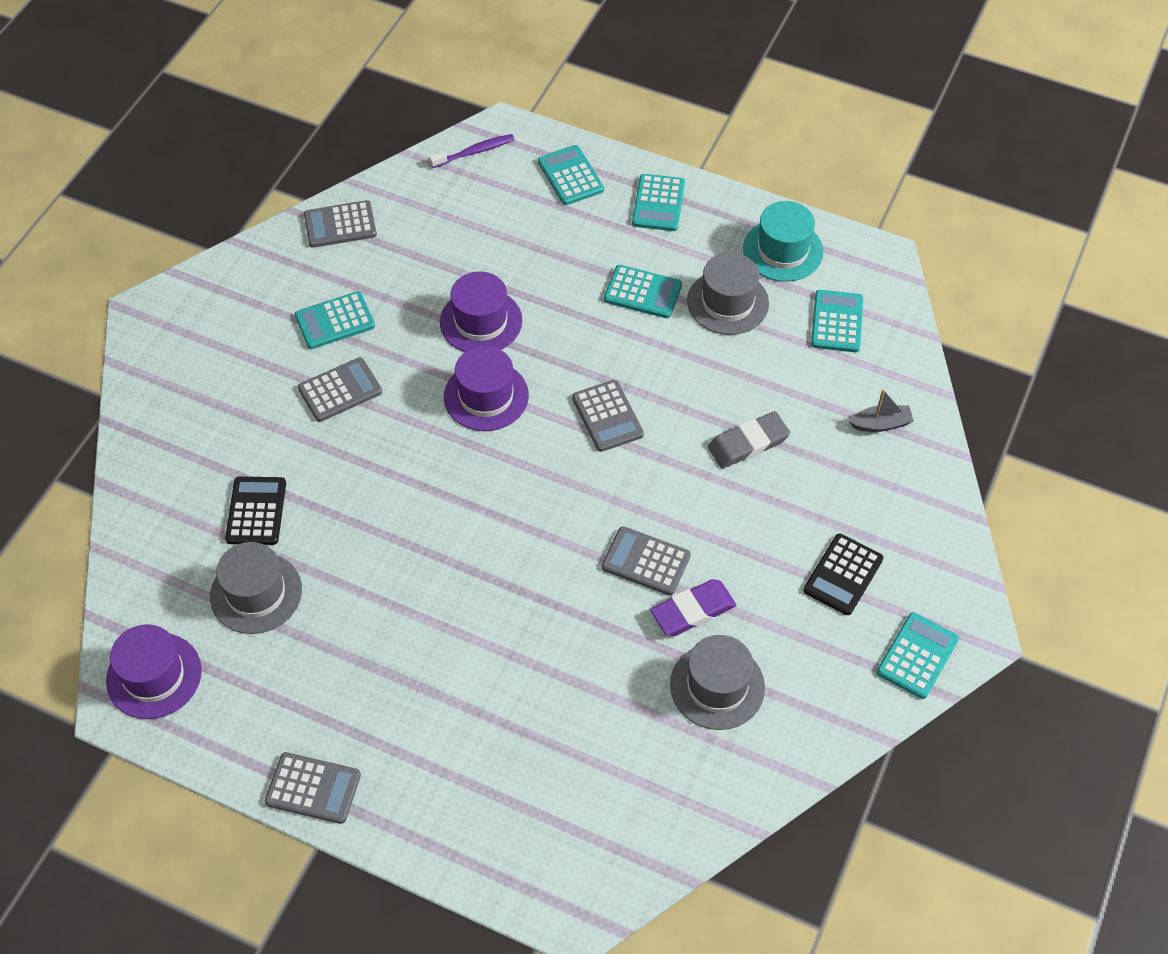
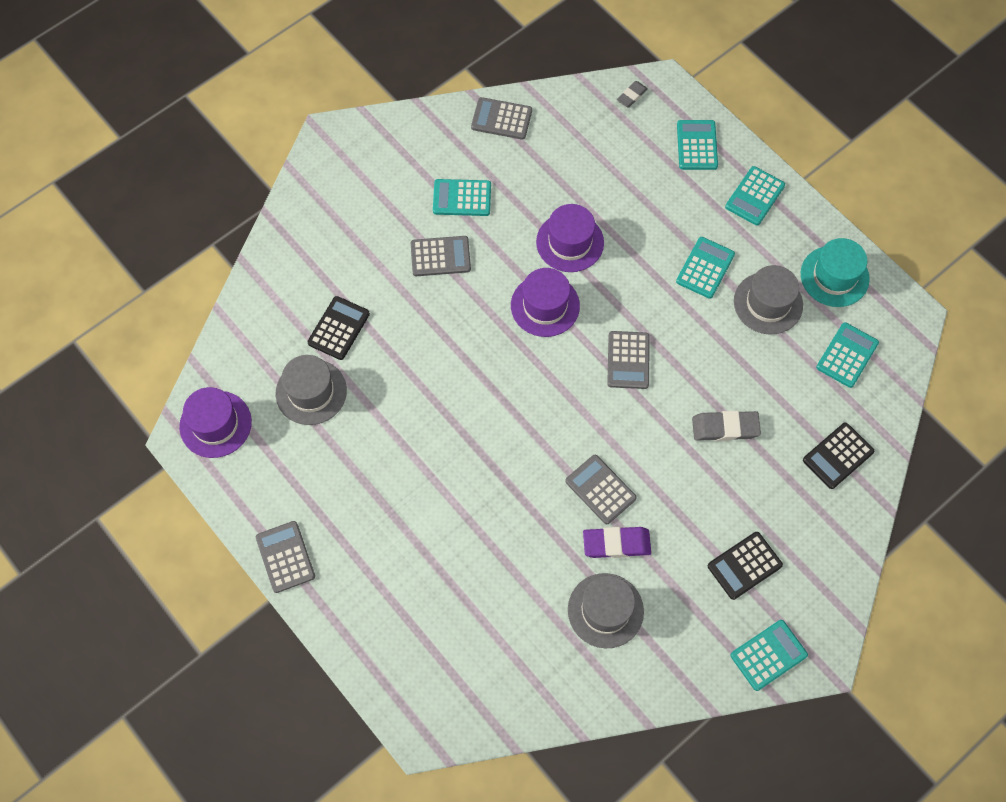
camera: 25 degrees right, 10 degrees up
grey calculator [265,752,361,824] -> grey calculator turned 150 degrees counterclockwise [256,521,315,593]
purple toothbrush [429,134,515,168] -> grey eraser [617,81,648,108]
turquoise calculator [604,265,682,318] -> turquoise calculator turned 105 degrees counterclockwise [676,237,735,299]
grey boat [849,389,914,432] -> black calculator [803,422,874,489]

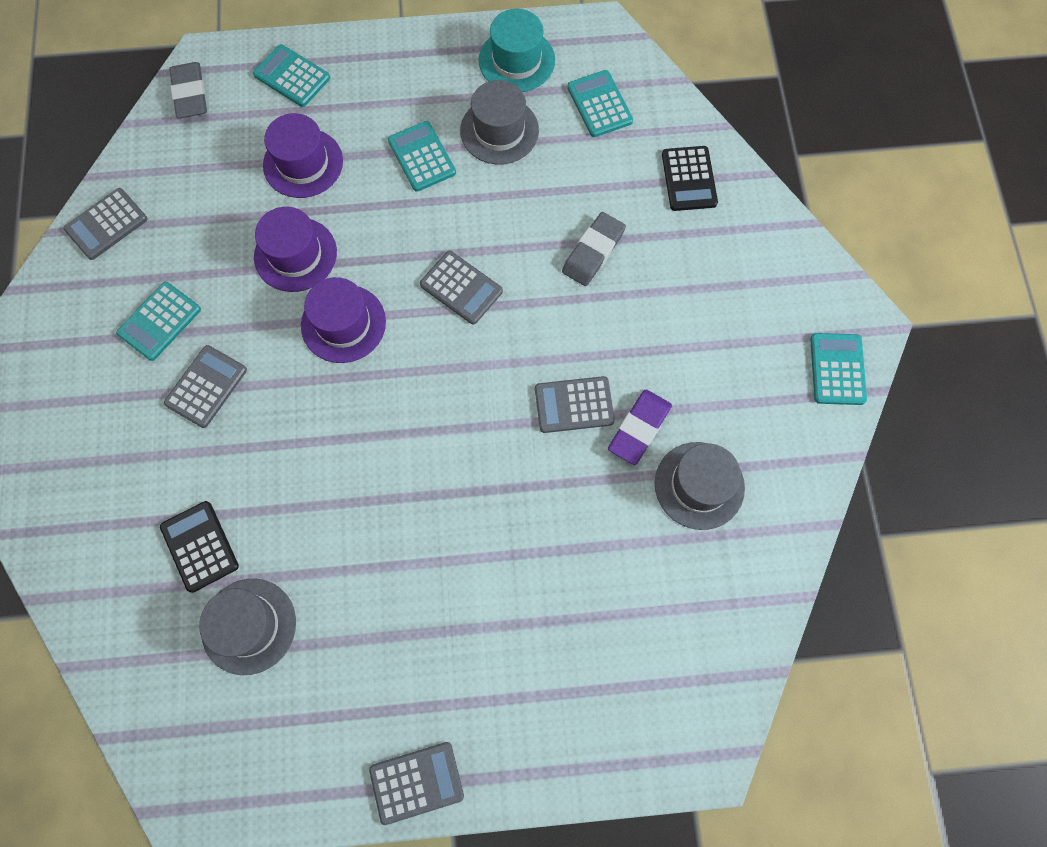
camera: 55 degrees left, 5 degrees up
purple hat [179,387,252,458] -> purple hat moved to [263,113,343,198]
grey calculator [256,521,315,593] -> grey calculator turned 150 degrees clockwise [369,742,464,825]
grey eraser [617,81,648,108] -> grey eraser [169,62,207,118], size x1.69
black calculator [708,532,783,600] -> none
turquoise calculator [725,166,785,225] -> none

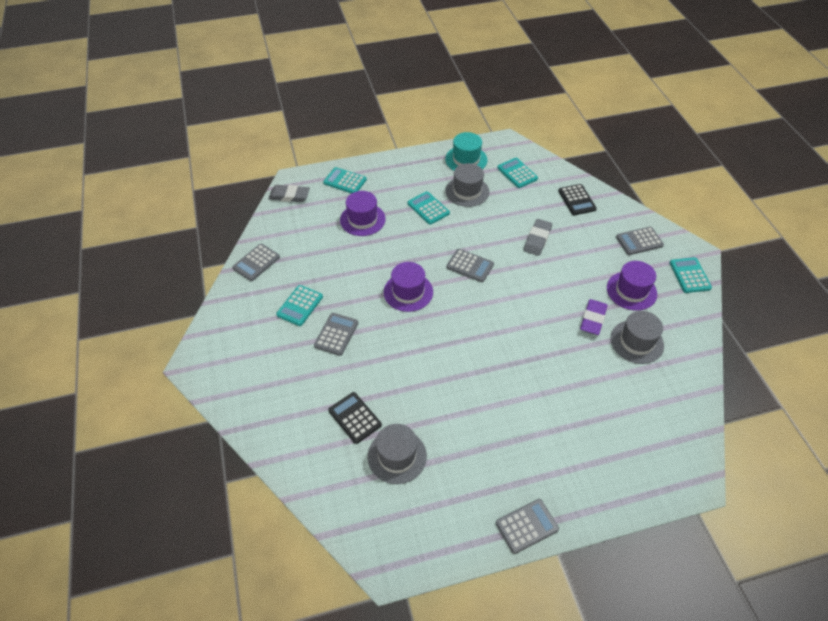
camera: 10 degrees left, 20 degrees down
grey eraser [169,62,207,118] -> grey eraser turned 60 degrees counterclockwise [268,185,310,202]
purple hat [254,207,337,292] -> purple hat moved to [607,261,657,311]
grey calculator [535,376,615,433] -> grey calculator moved to [616,227,664,255]

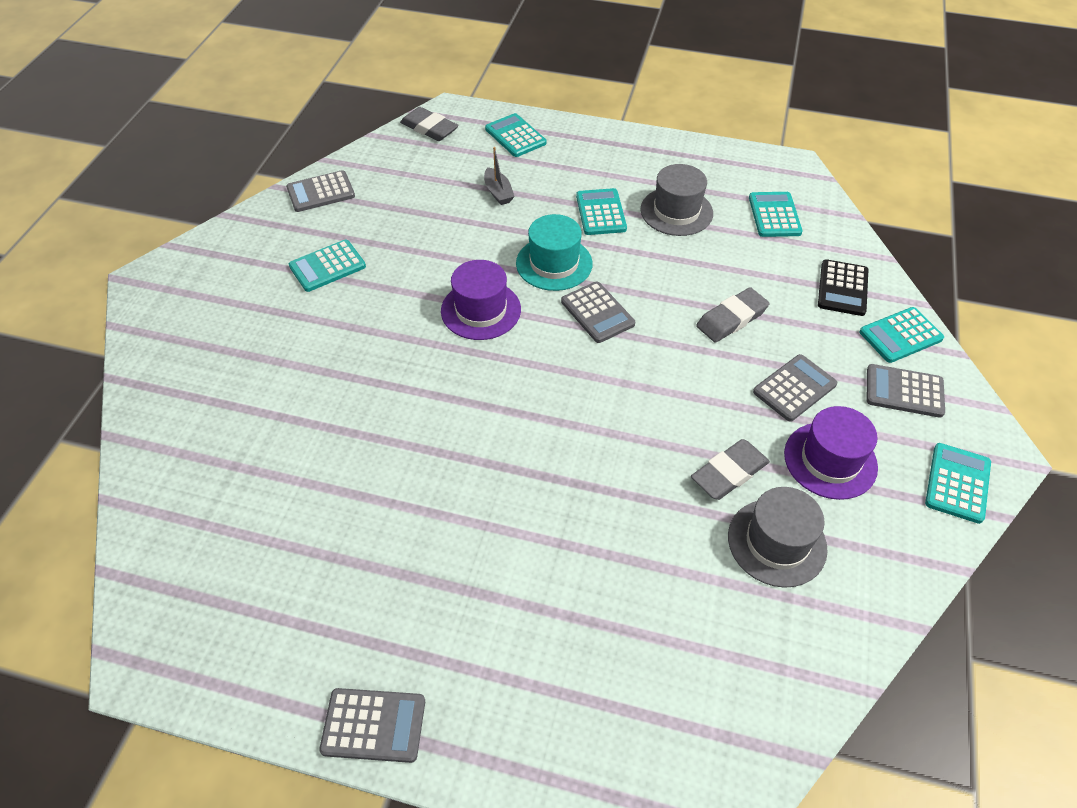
camera: 30 degrees right, 0 degrees up
grey calculator [314,313,358,356] -> grey calculator moved to [753,354,837,422]
black calculator [328,392,382,444] -> none
purple hat [340,191,386,236] -> grey boat [484,147,515,205]
grey hat [368,424,427,484] -> none
turquoise hat [445,132,488,170] -> turquoise hat moved to [516,214,593,291]
purple eraser [580,299,608,335] -> grey eraser [691,439,770,500]
none -> turquoise calculator [859,307,944,363]

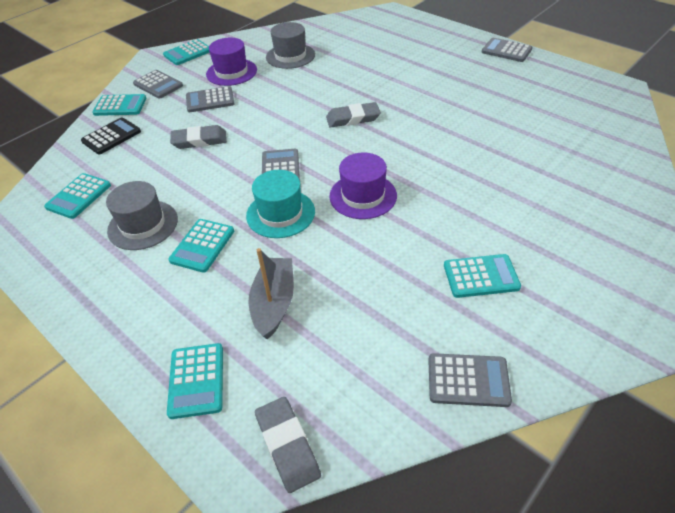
camera: 150 degrees left, 5 degrees down
grey boat [484,147,515,205] -> grey boat [248,248,294,340], size x1.62
grey eraser [691,439,770,500] -> grey eraser moved to [326,102,381,128]

